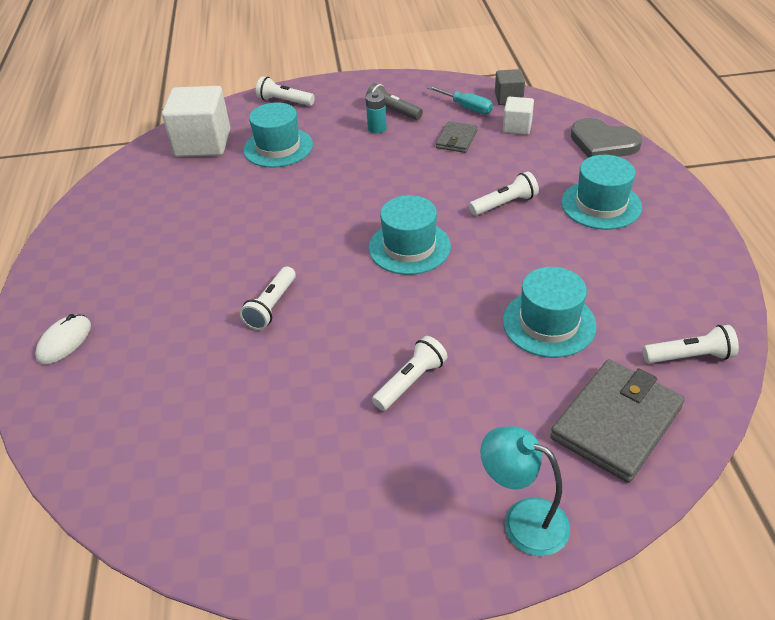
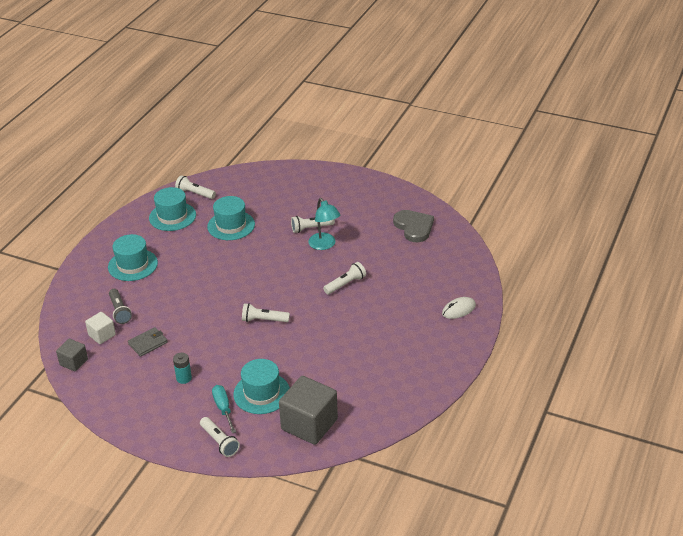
camera: 150 degrees left, 5 degrees down
white cube [162,86,230,157] -> grey cube [279,376,338,445]
grey flashlight [365,83,423,120] -> grey flashlight moved to [109,289,132,324]
turquoise hat [369,195,451,275] -> turquoise hat moved to [149,187,196,231]
turquoise screwdriver [428,86,493,114] -> turquoise screwdriver moved to [212,385,236,433]
white flashlight [469,171,539,216] -> white flashlight moved to [242,303,290,322]
turquoise lamp [480,426,570,556] -> turquoise lamp moved to [308,198,340,250]
grey wallet [550,359,685,483] -> none
grey heart [571,118,642,158] -> grey heart moved to [393,210,434,242]

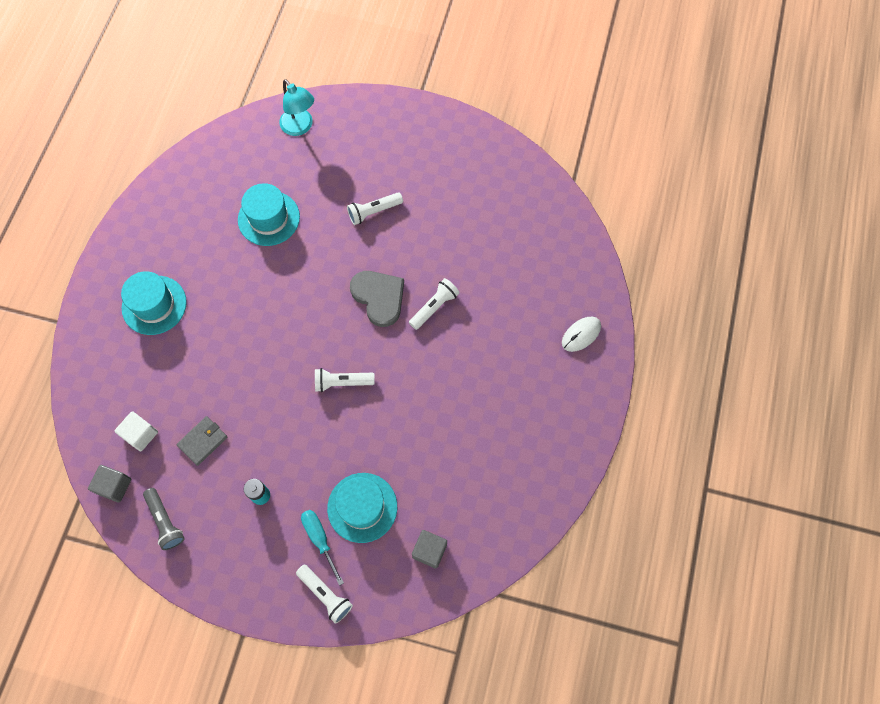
camera: 10 degrees left, 30 degrees up
grey flashlight [109,289,132,324] -> grey flashlight moved to [143,488,184,550]
turquoise hat [149,187,196,231] -> none
white flashlight [175,175,216,199] -> none
grey cube [279,376,338,445] -> grey cube [412,530,447,569], size x0.52
turquoise lamp [308,198,340,250] -> turquoise lamp moved to [279,79,314,136]
grey heart [393,210,434,242] -> grey heart moved to [350,271,404,327]

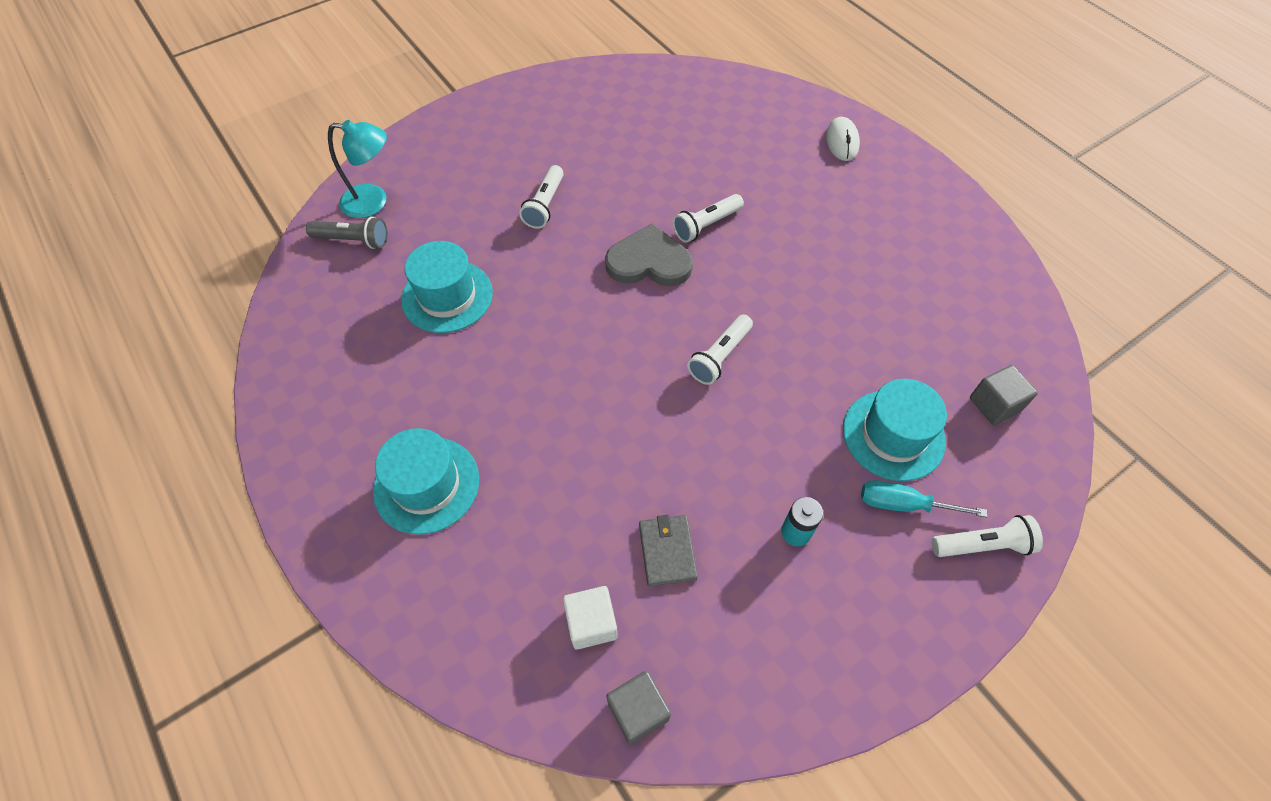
camera: 50 degrees left, 10 degrees down
grey flashlight [143,488,184,550] -> grey flashlight moved to [306,217,388,249]
white flashlight [409,278,459,330] -> white flashlight turned 120 degrees counterclockwise [673,194,744,243]

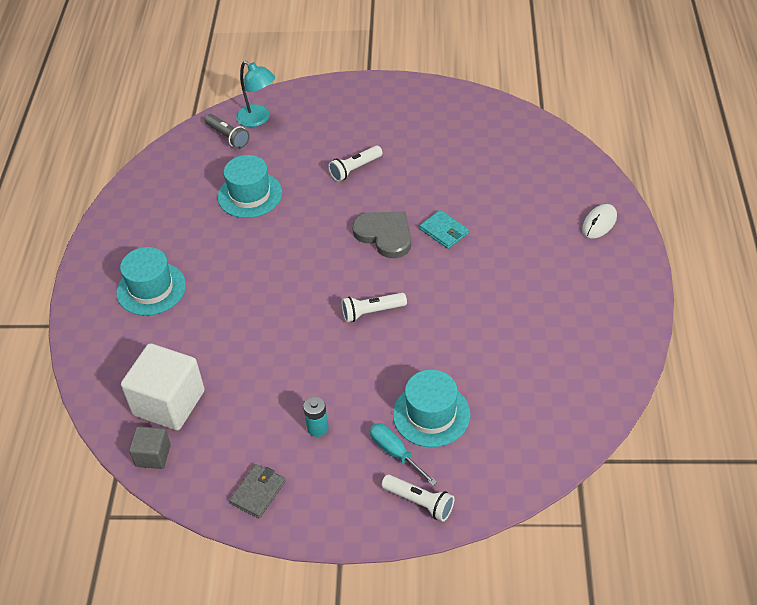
camera: 40 degrees right, 10 degrees down
white cube [563,586,618,650] -> white cube [121,344,205,431], size x1.91
grey wallet [639,515,698,586] -> grey wallet moved to [229,464,286,518]
white flashlight [673,194,744,243] -> turquoise wallet [420,210,469,249]
grey cube [970,365,1038,425] -> none

